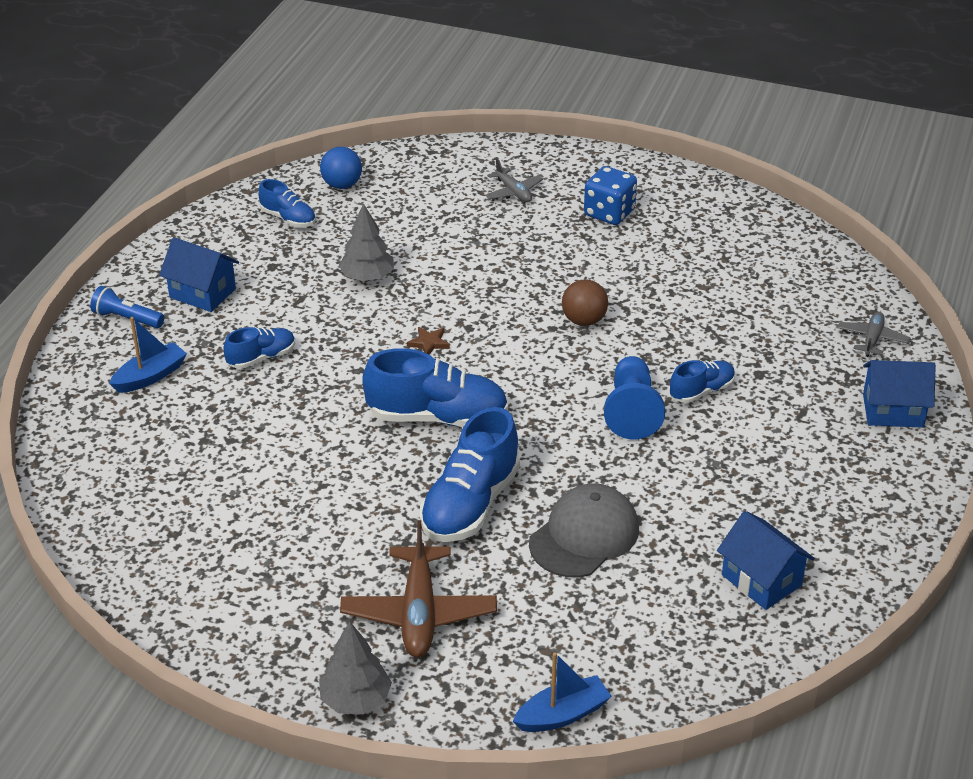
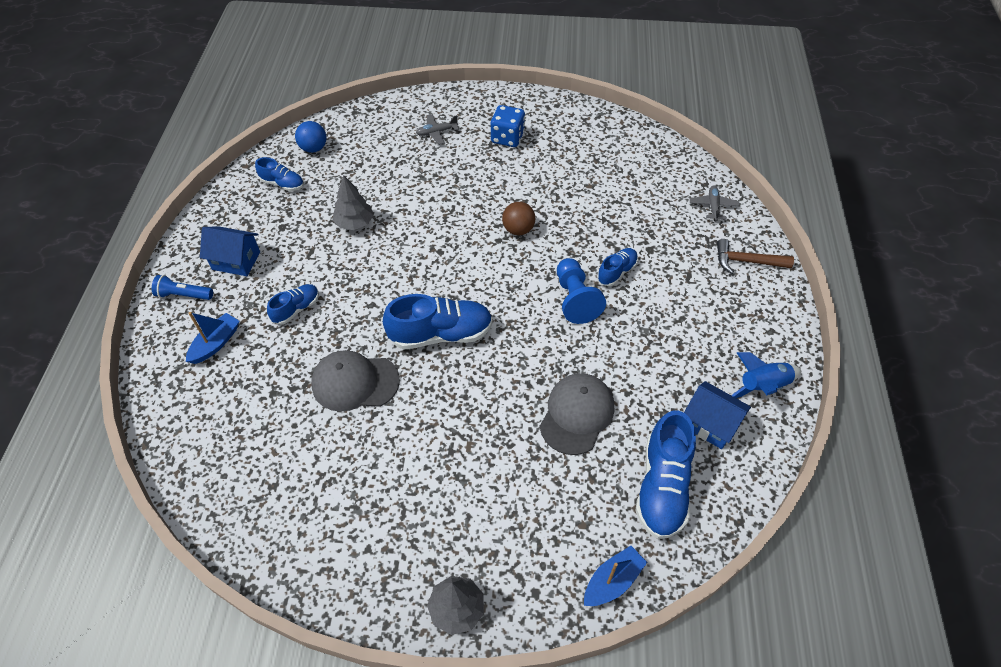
camera: 15 degrees left, 15 degrees up
brown plane [340,520,497,657] -> none
brown star [407,327,450,355] -> none
blue shoe [420,407,520,542] -> blue shoe moved to [635,410,696,539]
grey plane [485,159,543,202] -> grey plane turned 120 degrees clockwise [416,114,459,145]
blue house [863,360,936,428] -> brown hammer [717,239,794,274]
none -> grey cap [311,350,400,412]
none -> blue rocket [731,352,802,398]

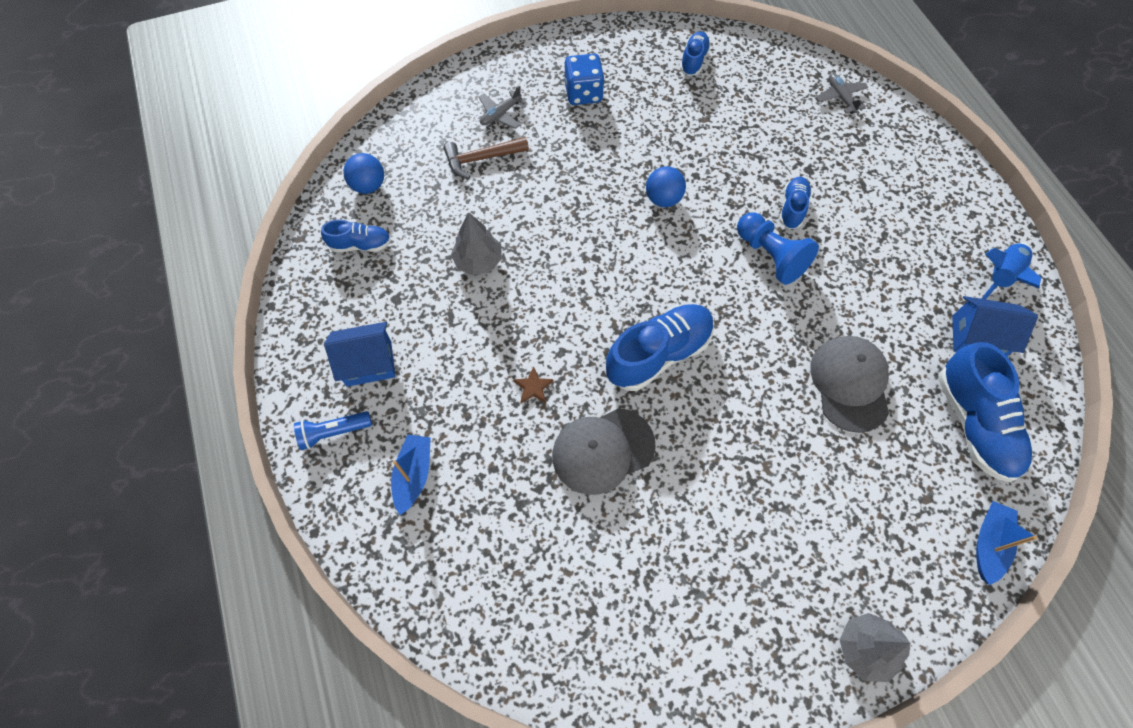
camera: 25 degrees left, 10 degrees up
blue shoe [267,284,319,325] -> blue shoe moved to [680,31,711,76]
brown ball [502,202,536,235] -> blue ball [646,166,686,207]
brown hammer [717,239,794,274] -> brown hammer moved to [443,137,529,179]
none -> brown star [513,366,554,403]

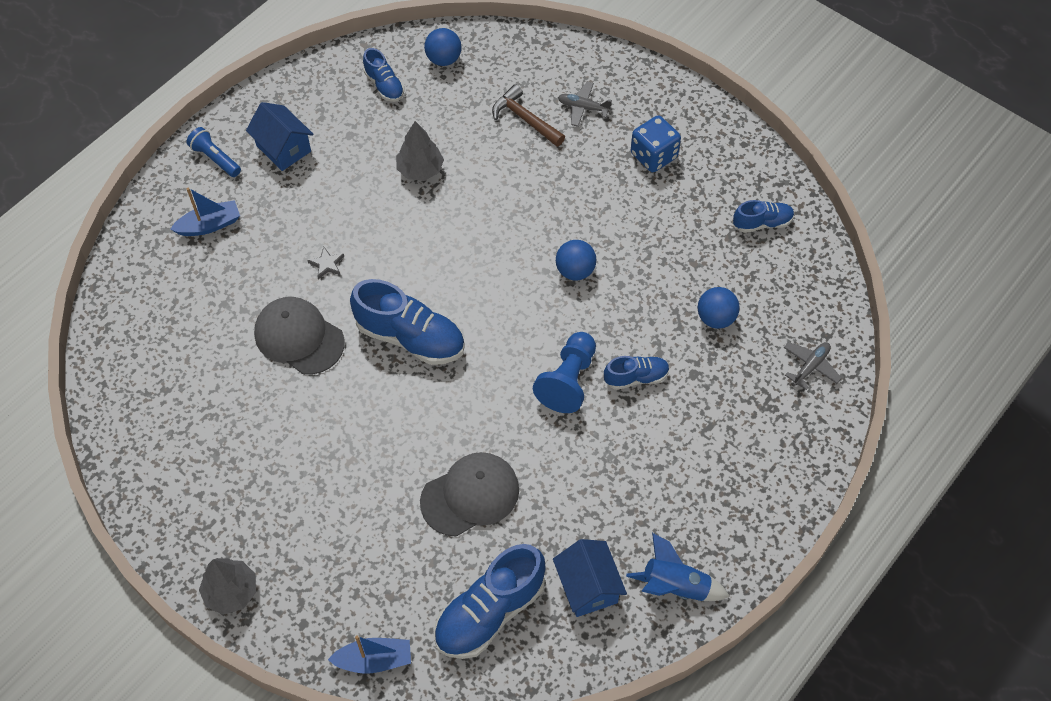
camera: 60 degrees right, 5 degrees down
brown star [513,366,554,403] -> grey star [307,247,344,279]
none -> blue ball [698,287,740,329]

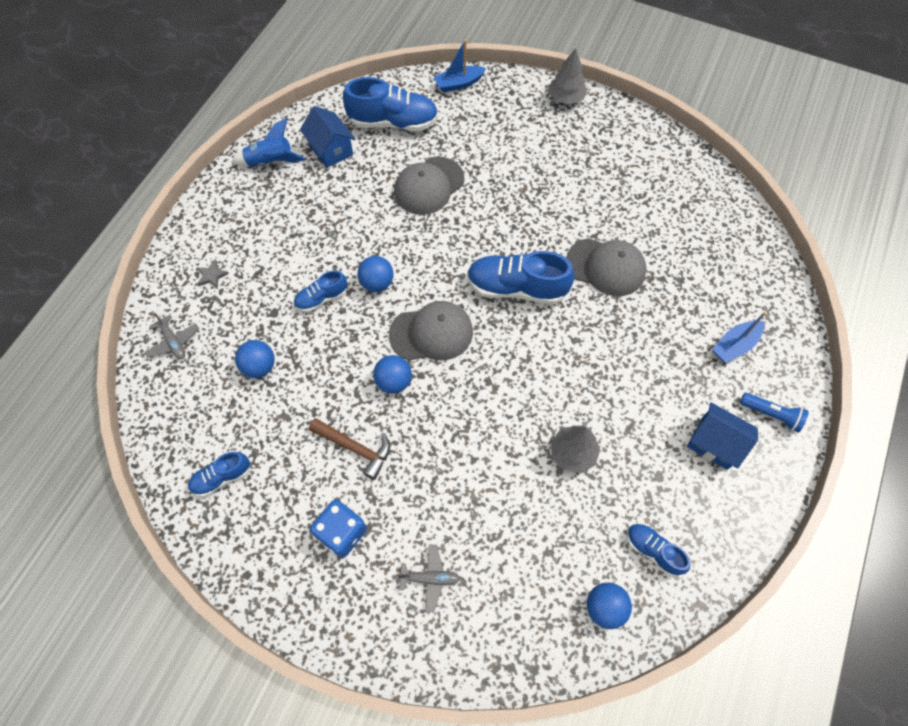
camera: 165 degrees right, 5 degrees up
grey star [307,247,344,279] -> grey star moved to [197,260,229,289]
blue shoe [434,544,546,659] -> blue shoe turned 60 degrees clockwise [343,77,438,131]
brown hammer [492,84,565,147] -> brown hammer moved to [309,418,390,480]
blue pawn [533,332,596,413] -> blue ball [357,256,394,292]
grey plane [784,342,842,390] -> grey plane turned 60 degrees counterclockwise [145,313,199,359]
none -> grey cap [389,301,473,361]

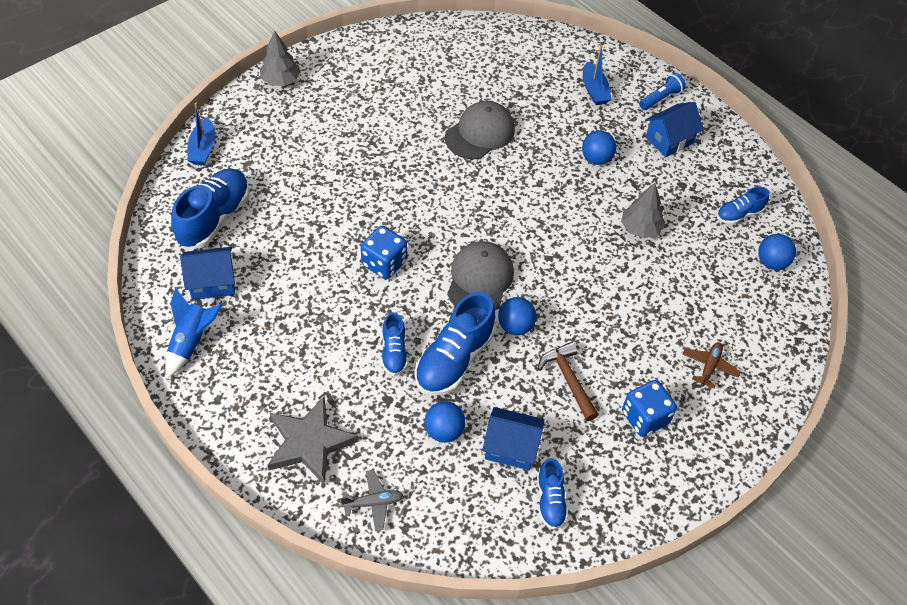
camera: 70 degrees left, 10 degrees down
grey star [197,260,229,289] -> grey star [268,396,359,484], size x2.48
brown hammer [309,418,390,480] -> brown hammer turned 75 degrees counterclockwise [538,342,599,421]
blue ball [357,256,394,292] -> blue ball moved to [582,130,616,165]
grey cap [394,157,465,215] -> none
grey plane [397,545,460,612] -> brown plane [682,342,740,389]
blue shoe [467,251,575,304] -> blue shoe moved to [415,292,495,396]
none -> blue dice [361,226,407,279]
none -> blue house [482,407,545,470]

